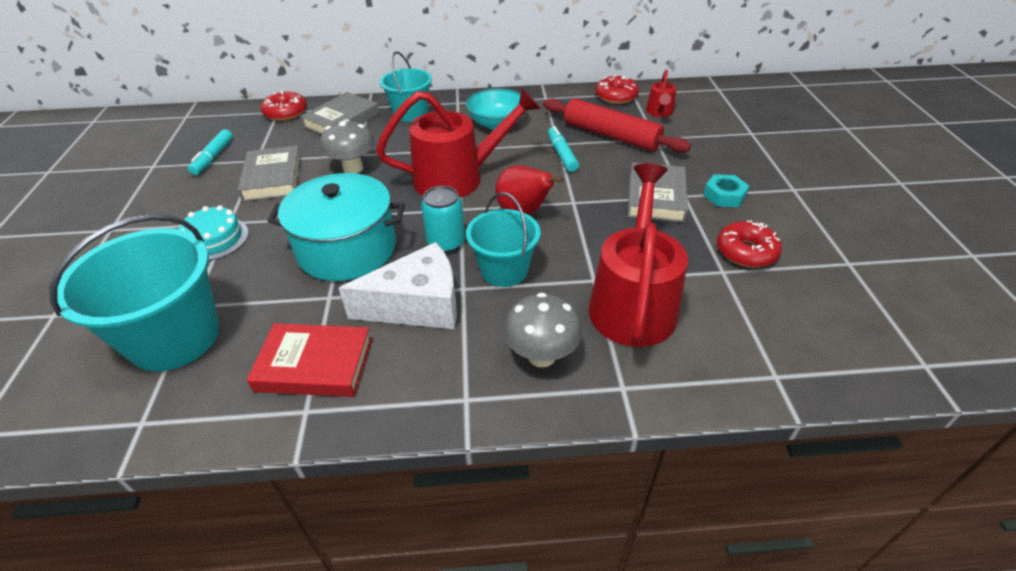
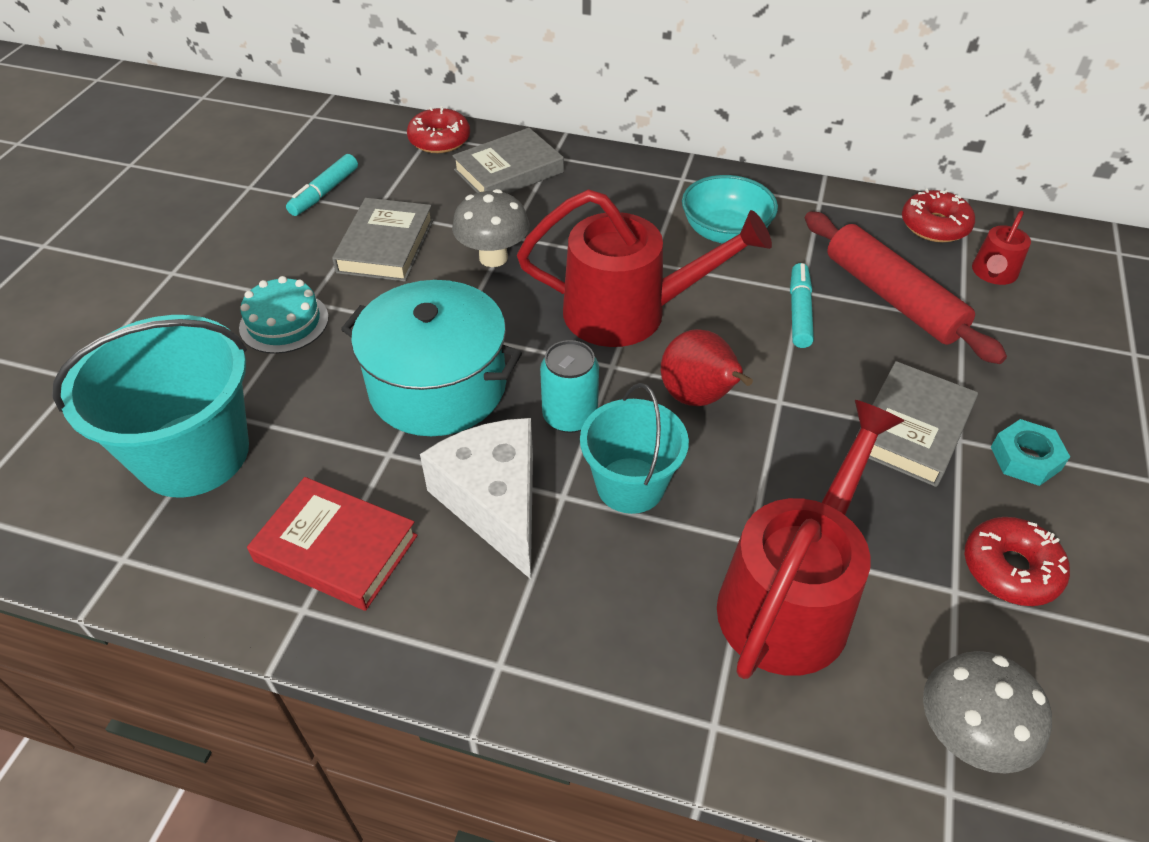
camera: 20 degrees right, 5 degrees up
white cheese [339,242,457,329] -> white cheese turned 120 degrees counterclockwise [420,418,533,579]
turquoise bucket [380,51,432,122] -> none
grey mushroom [504,293,582,367] -> grey mushroom moved to [923,651,1052,774]

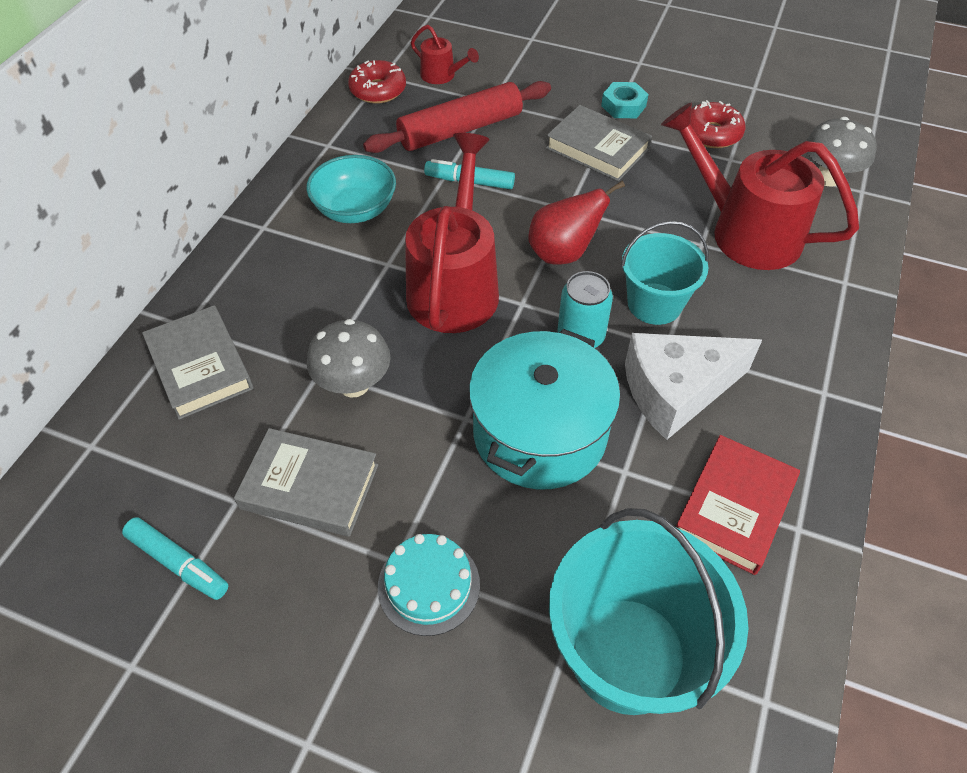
camera: 85 degrees left, 5 degrees up
red donut [407,106,470,153] -> none

